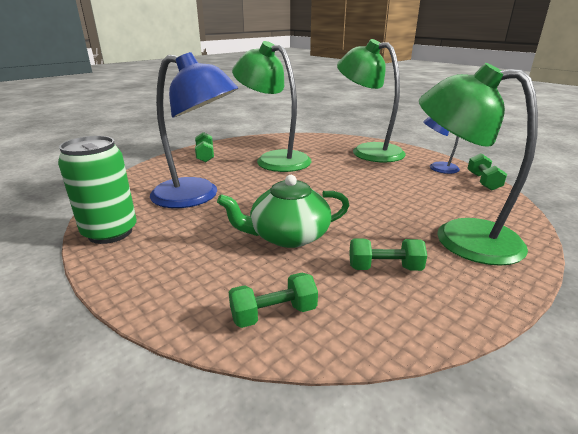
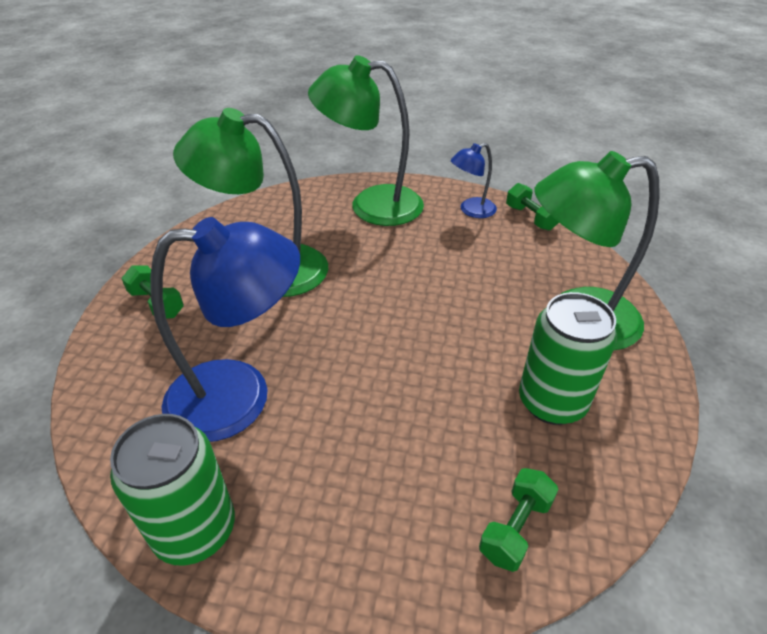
camera: 35 degrees left, 15 degrees up
green teapot [217,175,349,248] -> none
green dumbbell [349,239,427,271] -> green can [519,292,617,425]

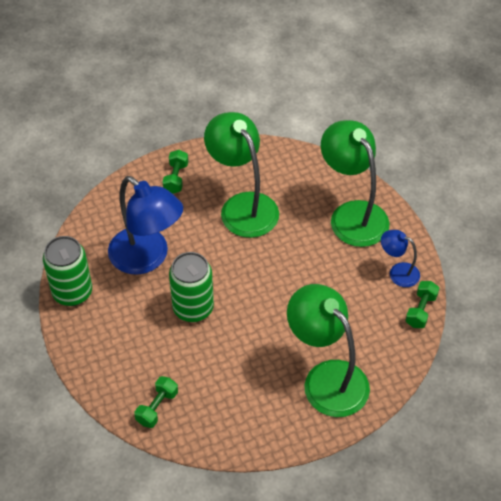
camera: 55 degrees right, 10 degrees up
green dumbbell [479,468,559,572] -> green dumbbell turned 60 degrees counterclockwise [134,376,178,428]
green can [519,292,617,425] -> green can moved to [169,252,214,322]

